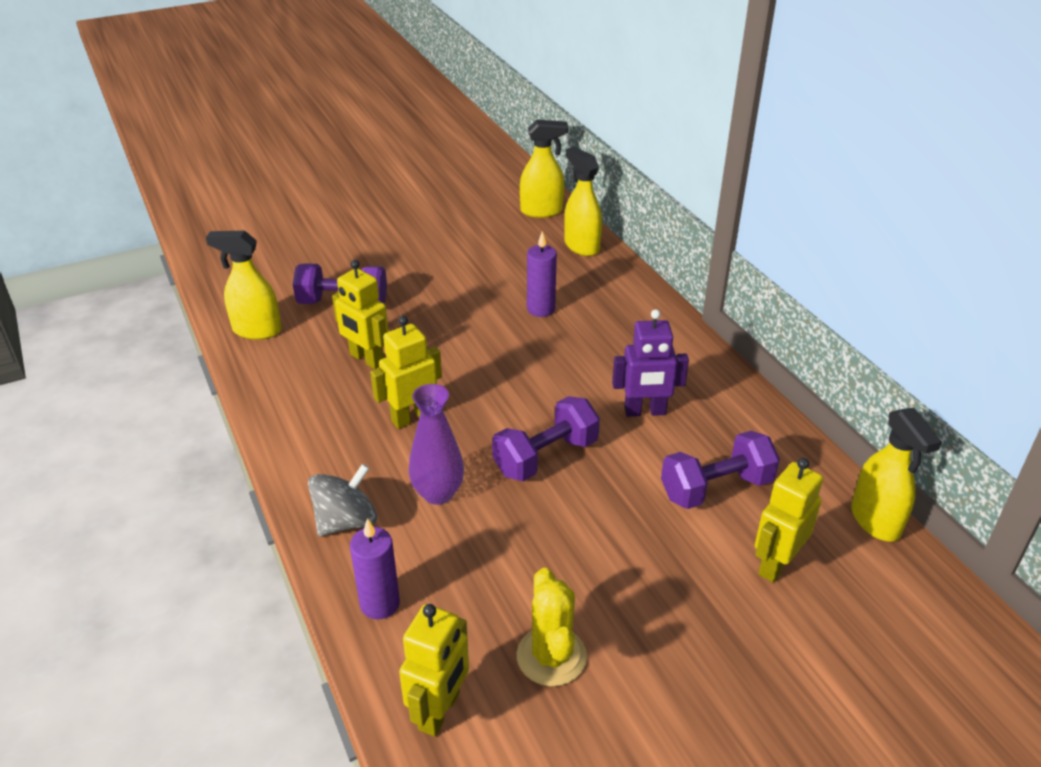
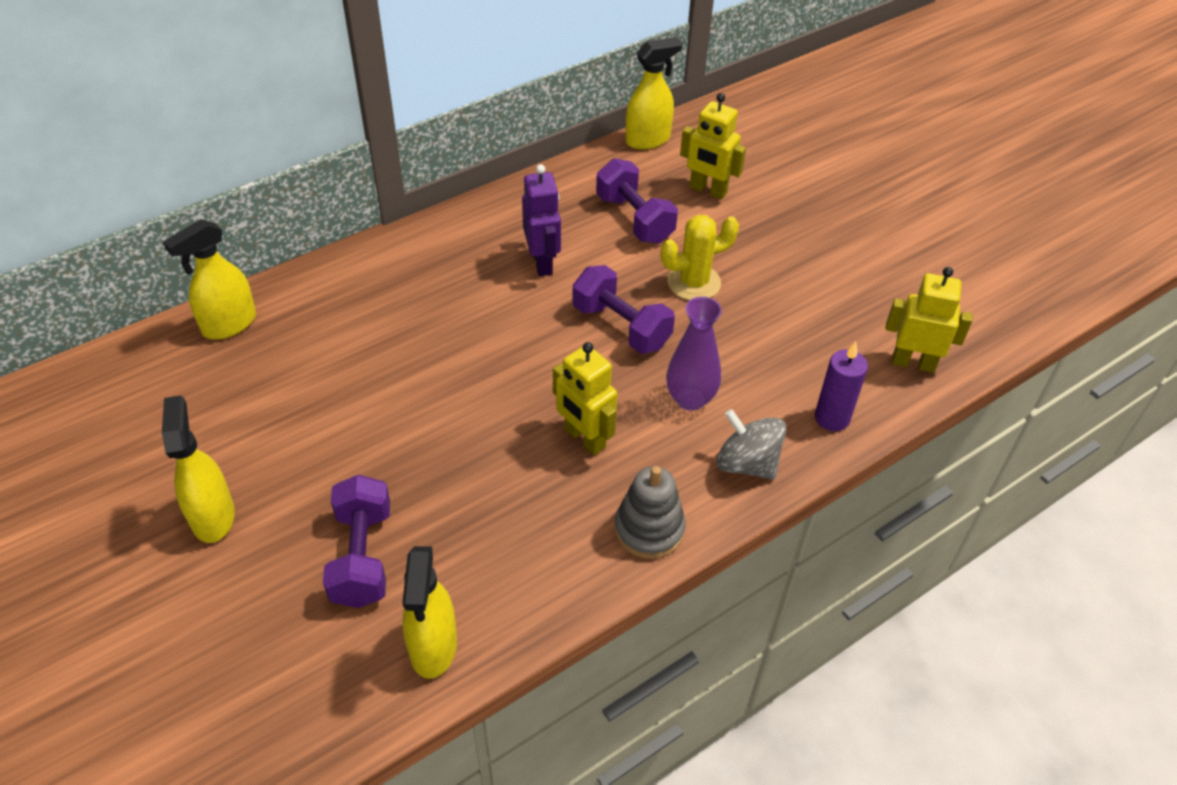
camera: 100 degrees left, 10 degrees up
yellow robot [332,260,388,369] -> none
yellow cactus [517,568,587,686] -> yellow cactus moved to [661,215,739,300]
yellow spray bottle [520,120,568,218] -> yellow spray bottle moved to [162,395,235,543]
purple candle [527,231,557,317] -> none
none -> grey stacking toy [614,466,686,559]

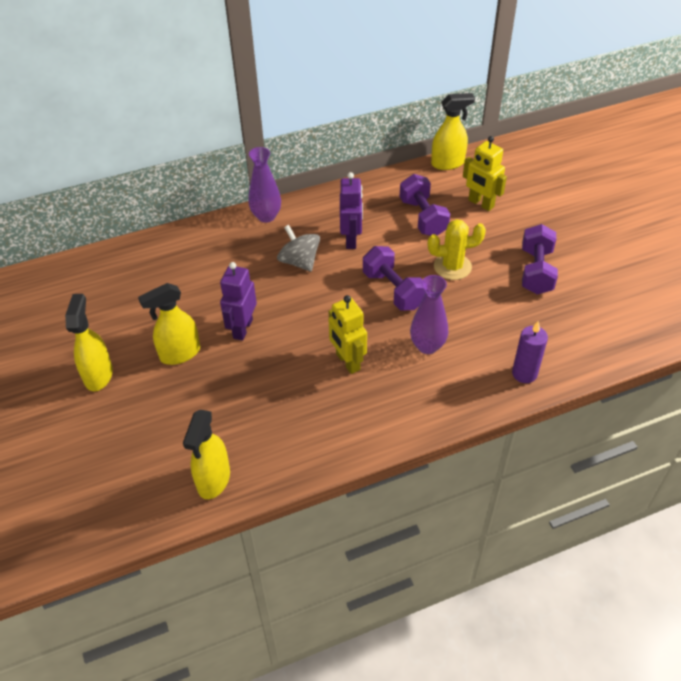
camera: 15 degrees right, 0 degrees up
yellow spray bottle [163,219,256,340] -> yellow spray bottle moved to [138,283,200,365]
purple dumbbell [323,475,390,608] -> purple dumbbell moved to [522,224,558,294]
grey stacking toy [614,466,686,559] -> none
grey spinning top [717,409,787,480] -> grey spinning top moved to [277,225,320,272]
yellow robot [885,267,973,373] -> none
none -> purple robot [220,262,257,341]
none -> purple vase [248,147,281,223]

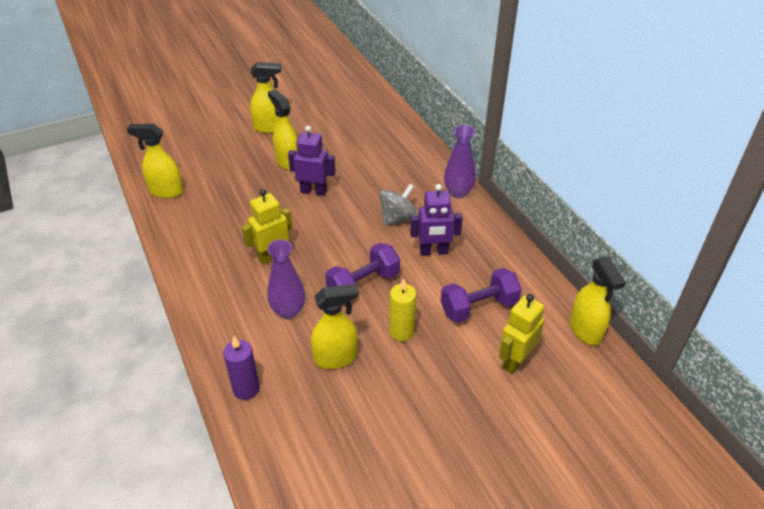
camera: 85 degrees right, 5 degrees down
yellow cactus [428,219,486,280] -> yellow candle [389,278,416,342]
purple dumbbell [522,224,558,294] -> none
none -> yellow spray bottle [311,283,359,369]

